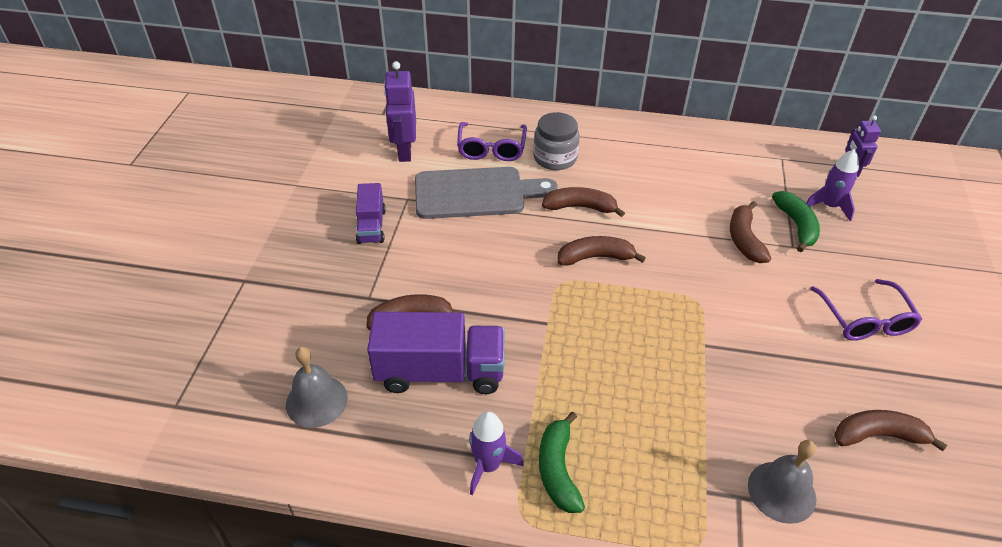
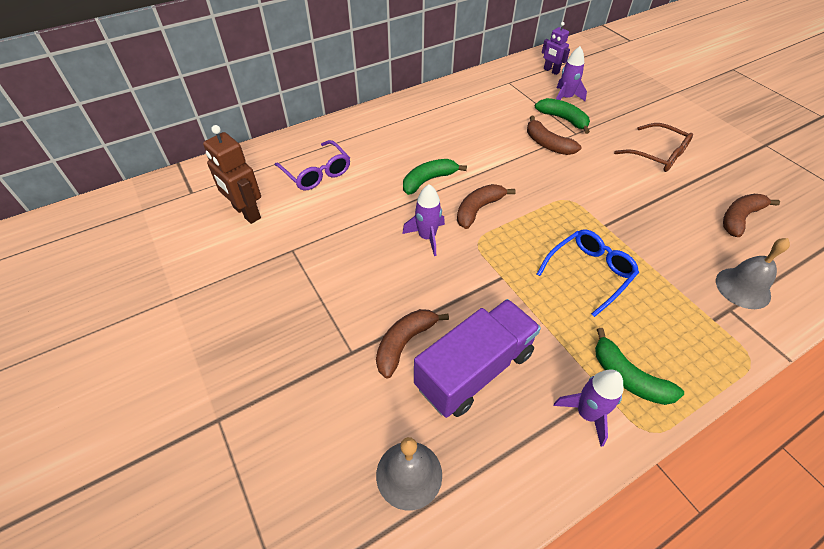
camera: 40 degrees left, 5 degrees up
purple truck [356,183,386,244] -> none
purple robot [384,61,416,162] -> brown robot [203,125,261,224]
grey cutting board [415,167,558,219] -> none
grey jar [533,112,580,170] -> none
brown banana [542,187,625,217] -> green banana [403,159,467,195]
purple glasses [810,279,922,341] -> brown glasses [614,123,693,172]
none -> purple rocket [402,184,445,256]
none -> blue glasses [537,229,639,317]

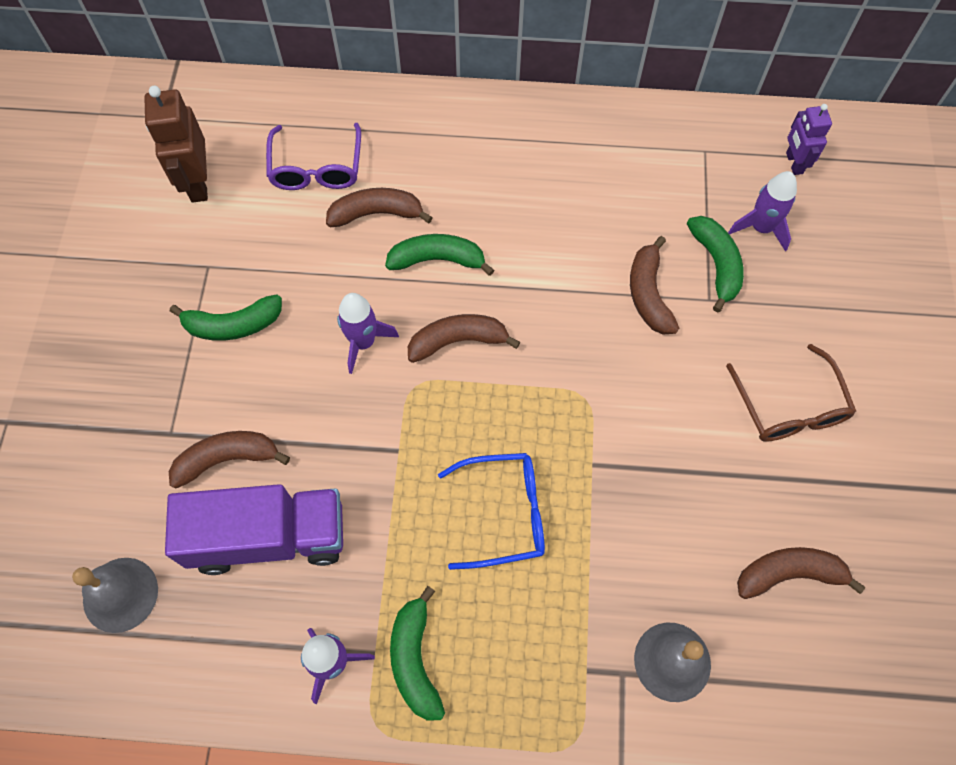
camera: 35 degrees right, 15 degrees up
none -> green banana [170,294,282,341]
none -> brown banana [326,188,433,227]

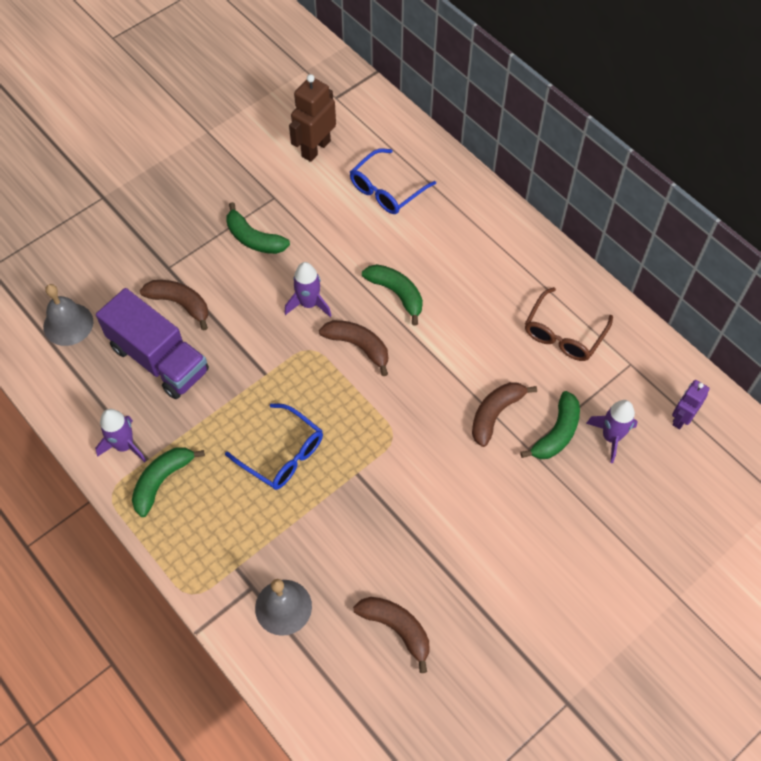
camera: 45 degrees right, 5 degrees down
purple glasses [266,123,361,190] -> blue glasses [350,148,436,214]
brown banana [326,188,433,227] -> none
brown glasses [726,344,856,442] -> brown glasses moved to [525,287,613,361]

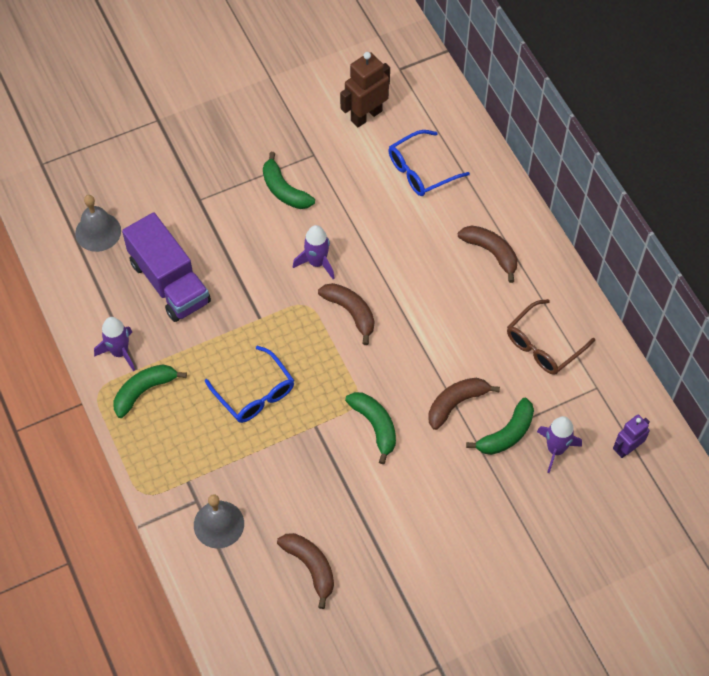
camera: 15 degrees right, 0 degrees up
brown banana [140,280,208,331] -> brown banana moved to [458,226,517,283]
green banana [362,264,423,326] -> green banana moved to [345,392,396,464]

